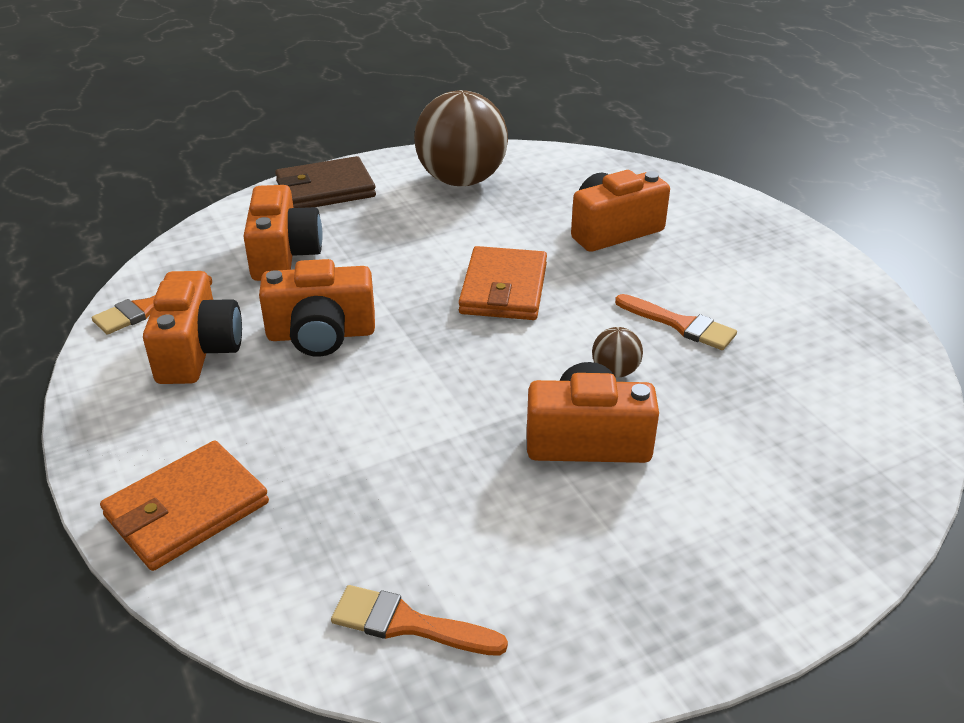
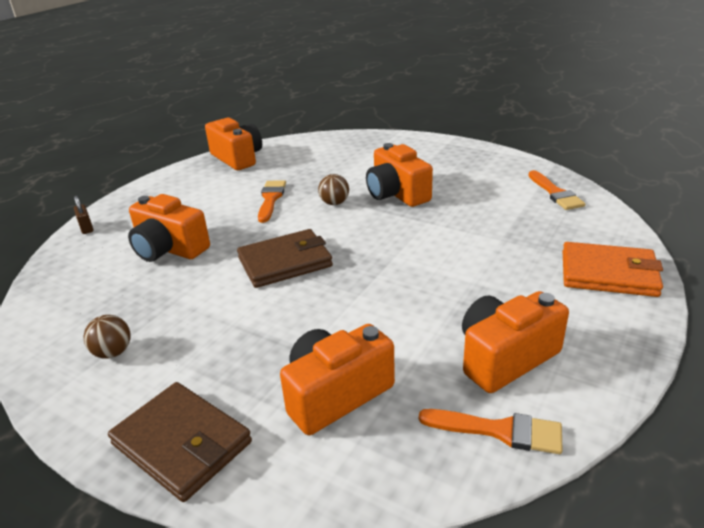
camera: 120 degrees left, 5 degrees down
orange camera [259,259,375,357] -> orange camera moved to [205,117,262,170]
brown ball [414,90,508,186] -> brown ball [83,315,131,358], size x0.42
orange wallet [458,246,547,320] -> brown wallet [237,229,333,288]
none -> brown padlock [74,196,93,234]

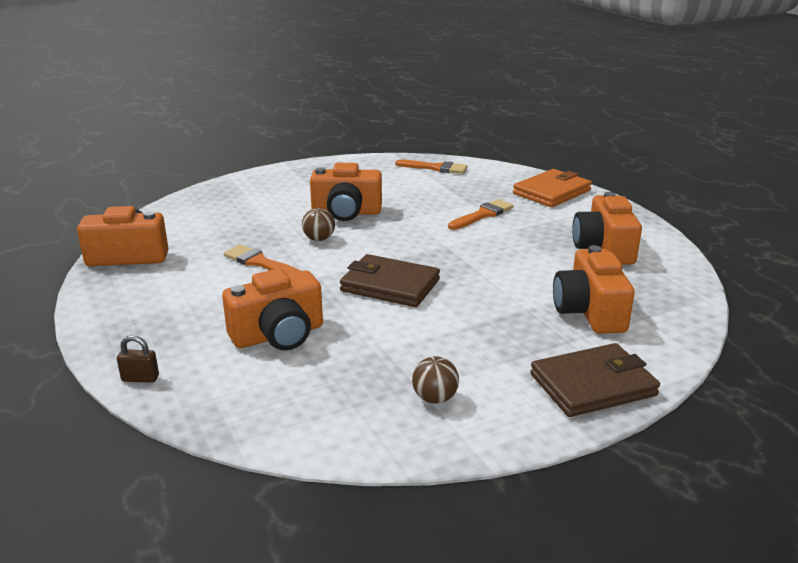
camera: 60 degrees left, 5 degrees down
brown wallet [237,229,333,288] -> brown wallet turned 75 degrees counterclockwise [340,254,440,307]
orange brush [419,409,563,454] -> orange brush moved to [448,199,514,230]

